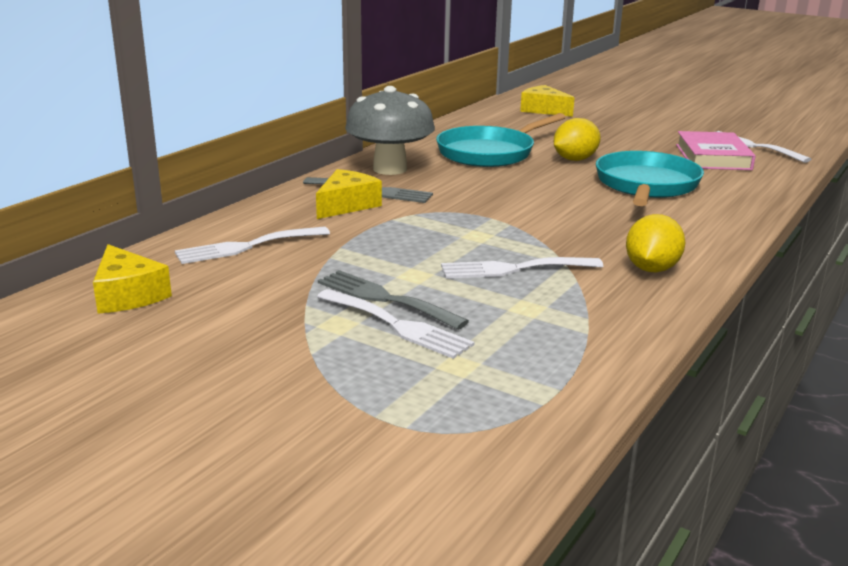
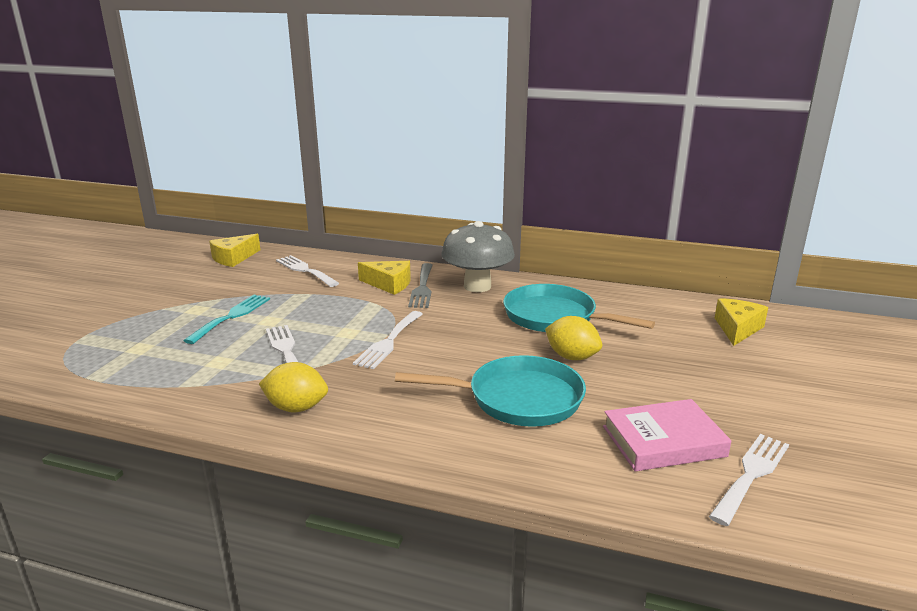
camera: 75 degrees right, 0 degrees up
white fork [317,289,475,359] -> white fork moved to [353,311,423,369]
grey fork [318,270,469,330] -> turquoise fork [183,295,270,344]

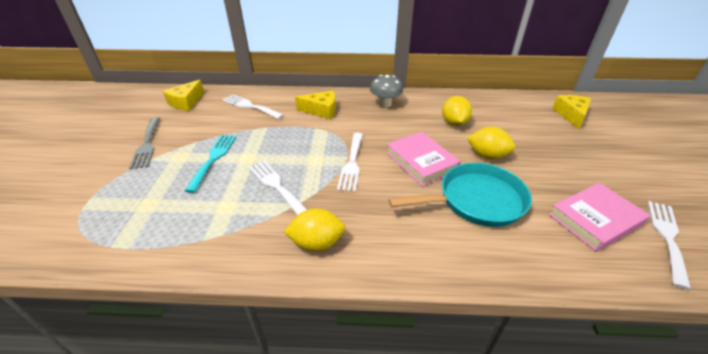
camera: 15 degrees left, 15 degrees up
grey fork [408,263,433,308] -> grey fork moved to [129,117,160,169]
grey mushroom [441,221,515,292] -> grey mushroom [370,75,403,107], size x0.62
turquoise pan [503,284,655,332] -> yellow lemon [442,96,472,126]
none -> pink book [386,132,461,186]

